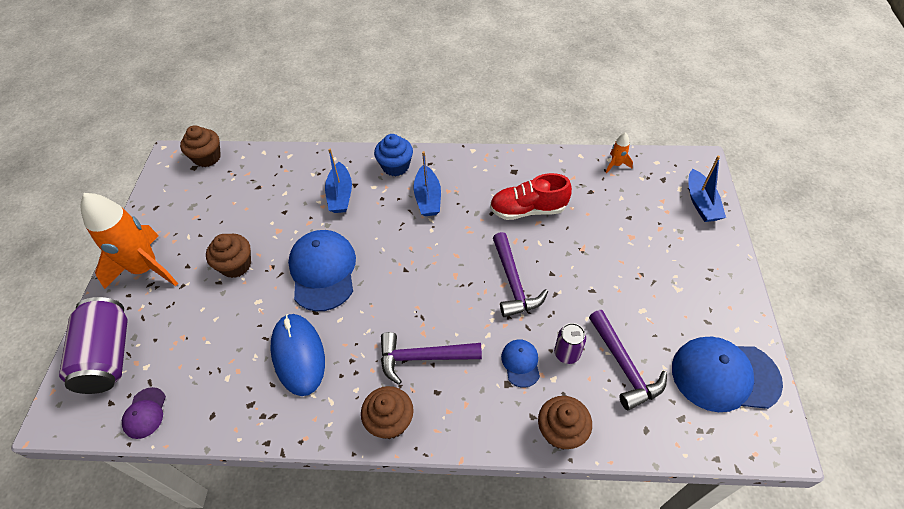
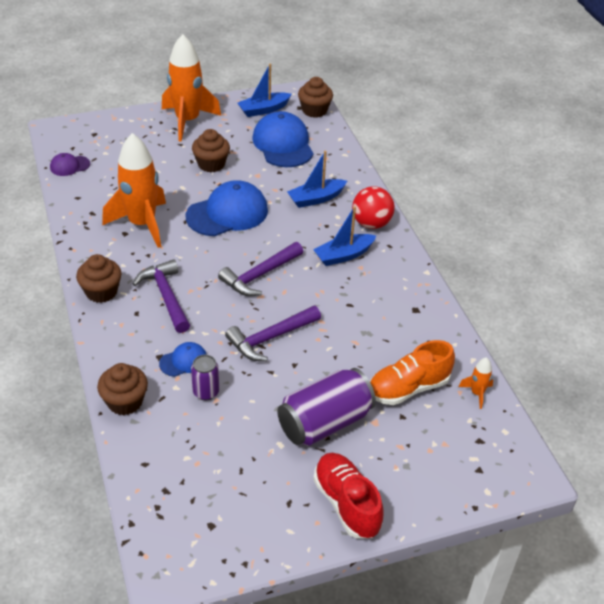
camera: 65 degrees right, 10 degrees down
purple can [59,297,127,394] -> purple can moved to [277,368,376,446]
blue mouse [270,314,325,396] -> orange rocket [102,133,166,248]
blue cupcake [374,134,413,176] -> red ball [352,186,395,229]
red shoe [490,173,572,220] -> red shoe moved to [313,453,384,538]
purple hammer [589,310,667,410] -> purple hammer moved to [218,242,303,296]
blue cap [672,337,783,412] -> blue cap moved to [252,111,314,167]
blue boat [688,156,726,222] -> blue boat moved to [238,64,292,117]
none -> orange shoe [370,340,455,405]

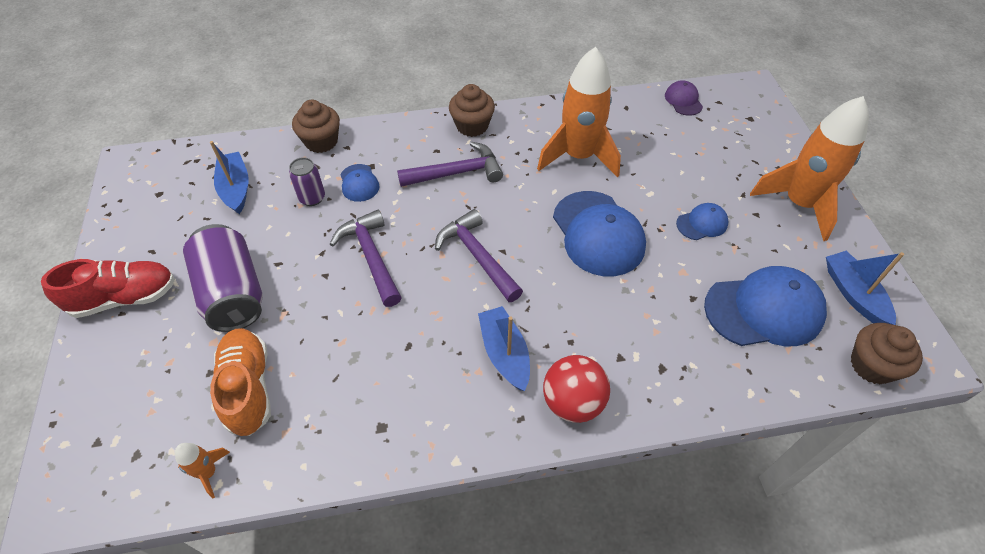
camera: 100 degrees right, 10 degrees up
brown cupcake [192,129,230,172] -> blue cap [676,203,728,240]
blue boat [287,151,347,208] -> blue boat moved to [210,141,249,214]

